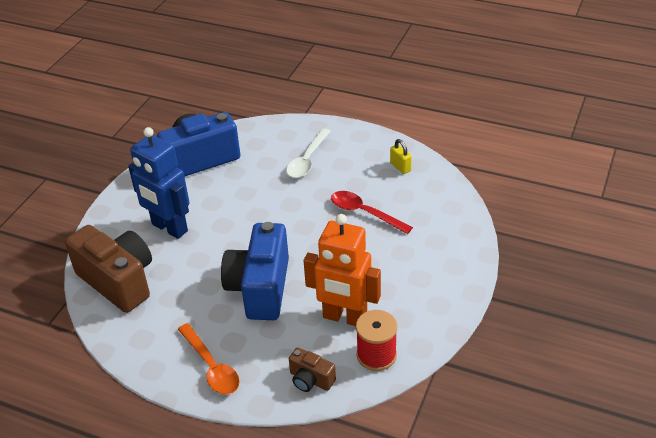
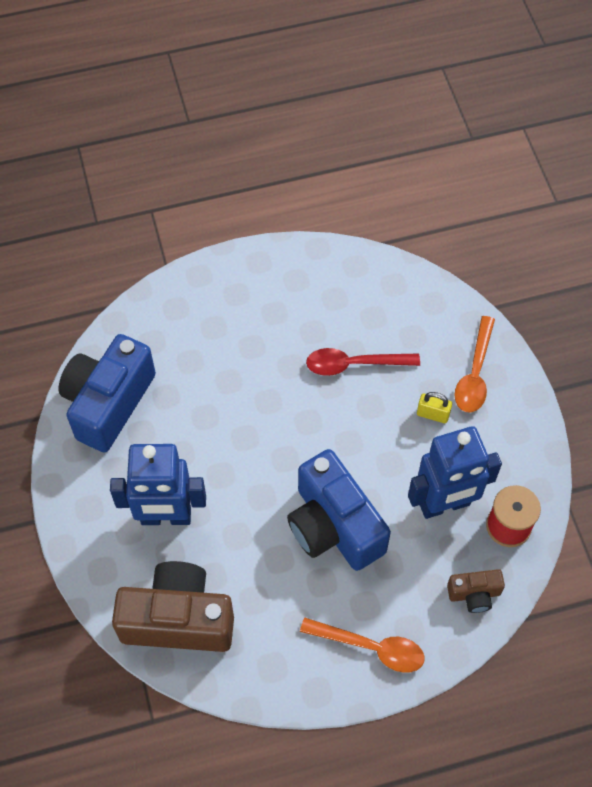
camera: 40 degrees left, 20 degrees up
white spoon [286,128,331,178] -> none
orange robot [304,214,381,326] -> blue robot [408,426,502,519]
yellow padlock [390,139,412,174] -> yellow padlock moved to [417,392,452,423]
none -> orange spoon [454,316,495,412]

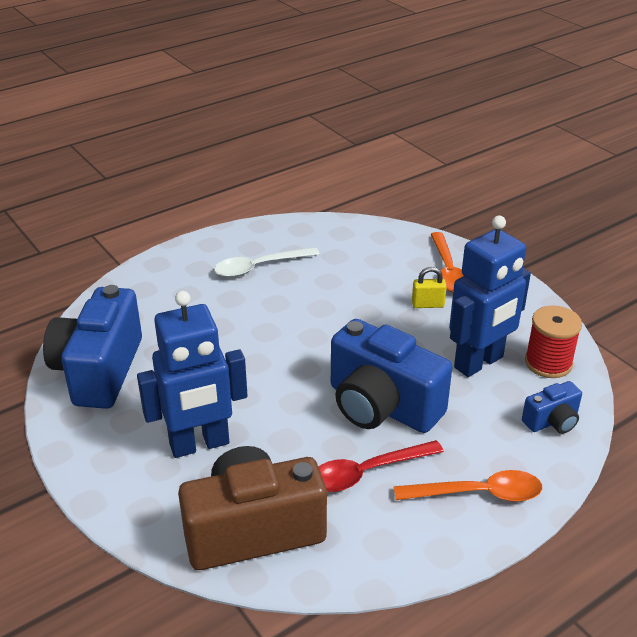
camera: 20 degrees left, 25 degrees down
red spoon [306,348,420,376] -> red spoon moved to [319,440,444,492]
brown camera [447,569,505,613] -> blue camera [522,381,582,434]
none -> white spoon [214,247,320,277]

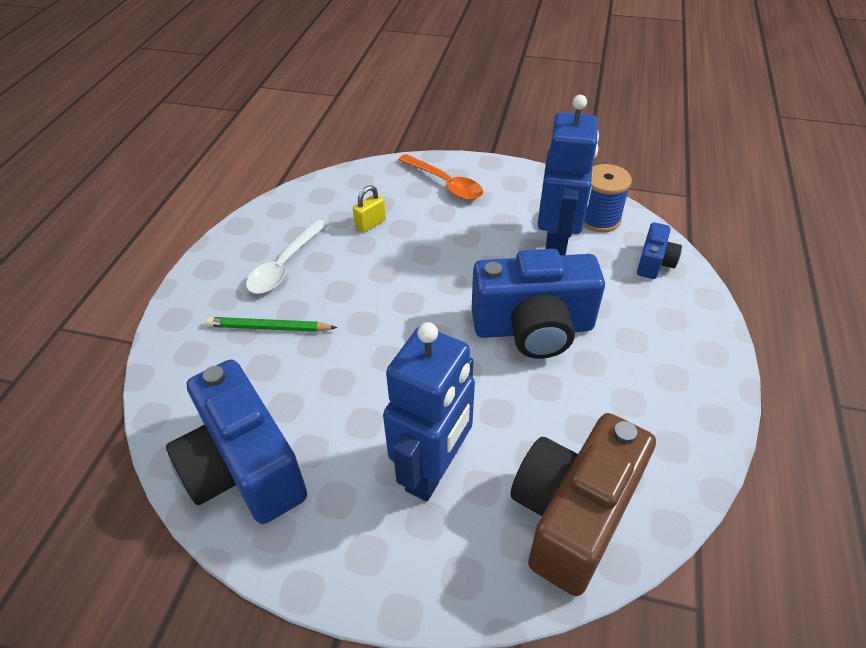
camera: 40 degrees left, 10 degrees up
red spoon [319,440,444,492] -> none
orange spoon [394,470,542,502] -> none
yellow padlock [412,267,447,308] -> yellow padlock moved to [353,185,386,233]
red spool [525,305,582,378] -> blue spool [583,164,632,233]
none -> green pencil [206,317,337,332]

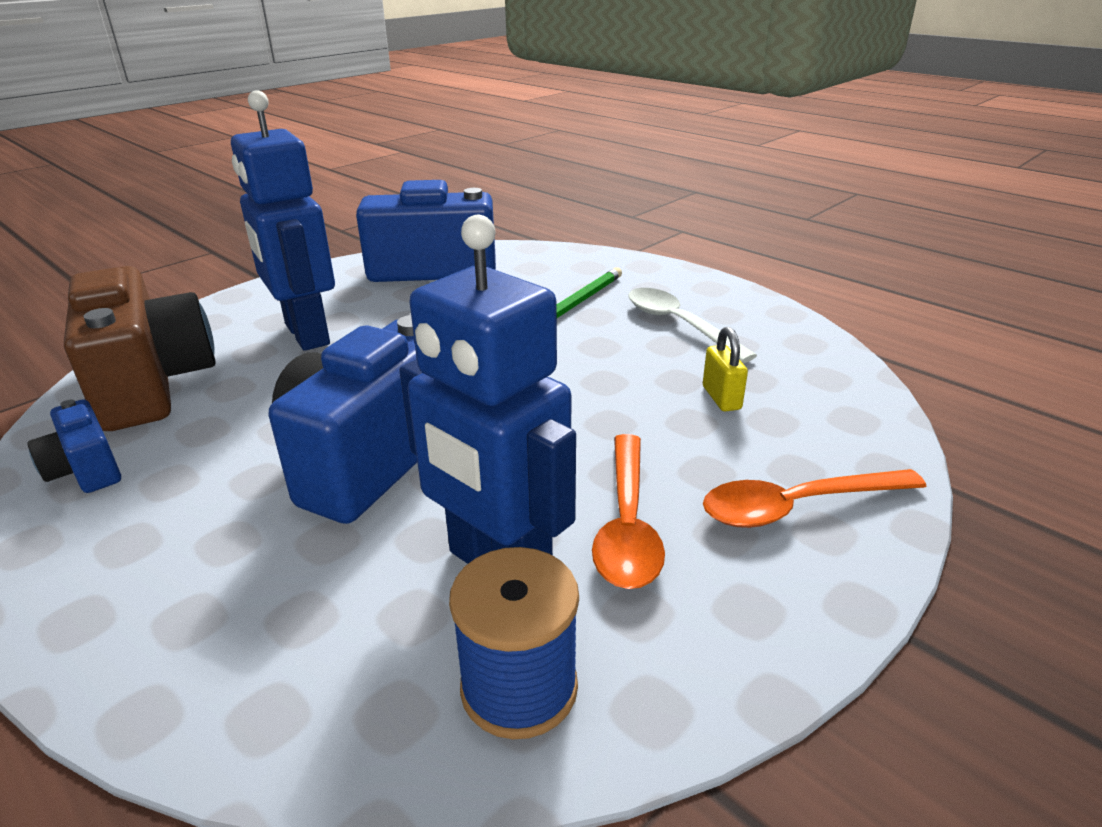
camera: 120 degrees right, 15 degrees down
blue camera [637,222,682,279] -> blue camera moved to [27,399,121,493]
none -> orange spoon [592,434,665,589]

